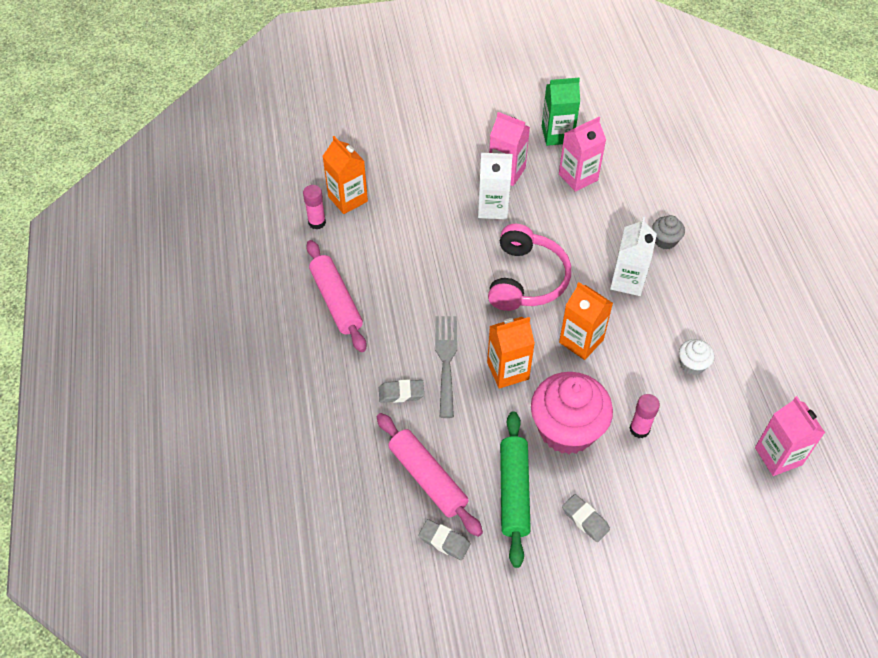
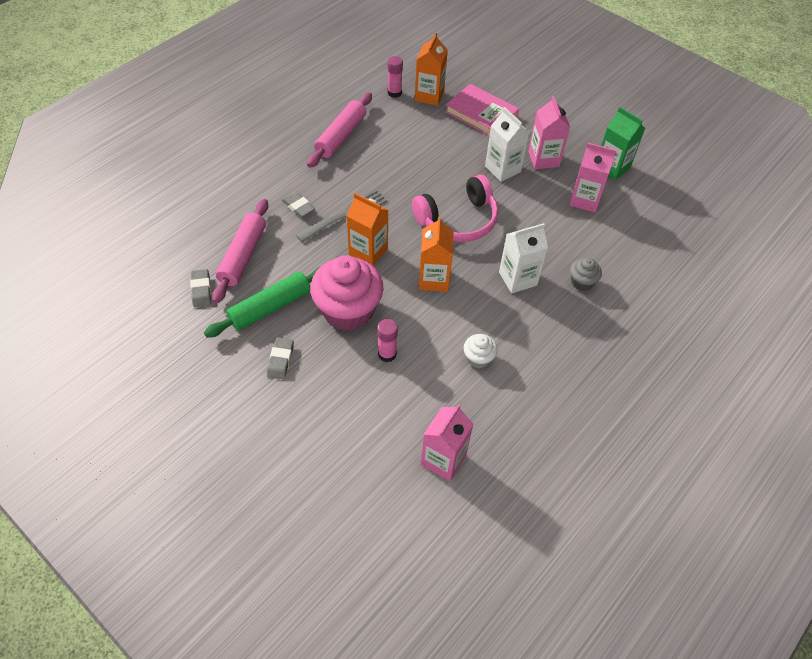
camera: 50 degrees right, 0 degrees up
none -> pink book [445,84,519,136]

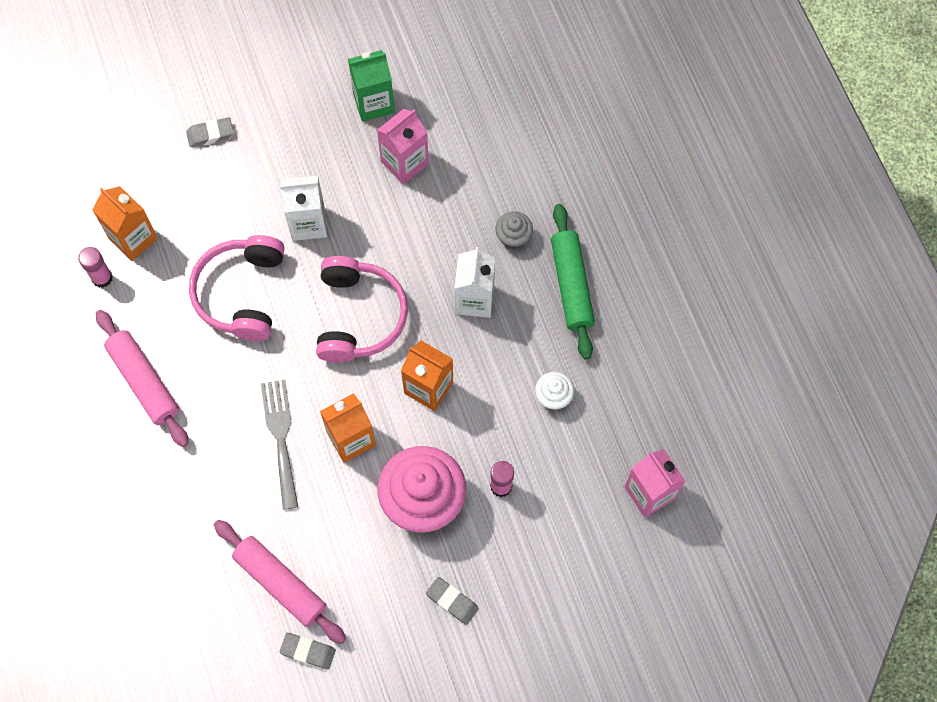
camera: 60 degrees left, 15 degrees up
green rolling pin [204,266,321,338] -> green rolling pin moved to [551,204,595,360]
grey eraser [282,191,315,217] -> grey eraser moved to [186,117,234,147]
pink book [445,84,519,136] -> none
pink carton [528,96,570,169] -> none
none -> pink headphones [189,235,285,341]

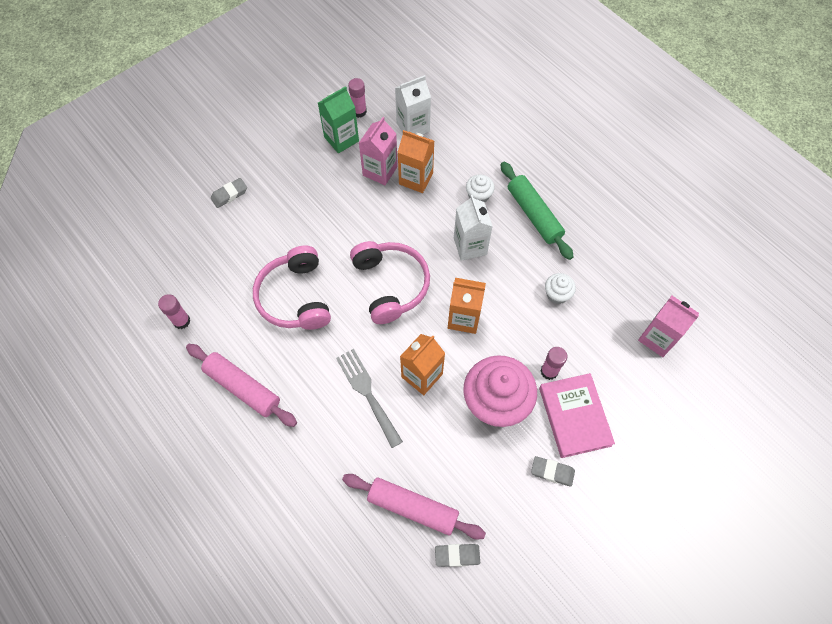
camera: 20 degrees left, 5 degrees down
orange carton [93,186,158,261] -> orange carton moved to [398,130,434,193]
white carton [280,176,327,241] -> white carton moved to [395,75,431,134]
grey cupcake [495,211,533,249] -> white cupcake [466,174,495,202]
none -> pink glue stick [348,78,367,118]
none -> pink book [539,373,615,458]

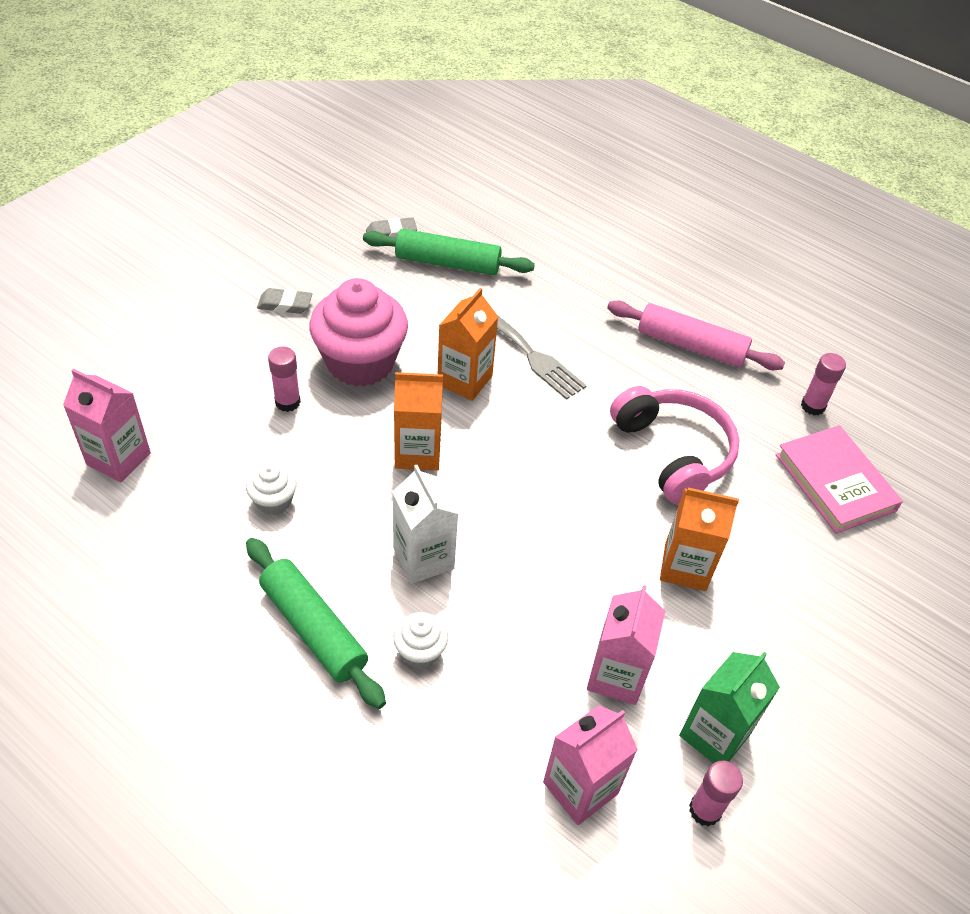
camera: 165 degrees right, 15 degrees down
grey eraser [211,178,247,208] -> none
pink rolling pin [342,474,486,540] -> green rolling pin [363,229,535,275]
pink headphones [350,241,430,324] -> none
white carton [395,75,431,134] -> pink carton [543,705,638,825]
orange carton [398,130,434,193] -> orange carton moved to [660,487,739,591]
pink book [539,373,615,458] -> pink book moved to [776,425,903,533]

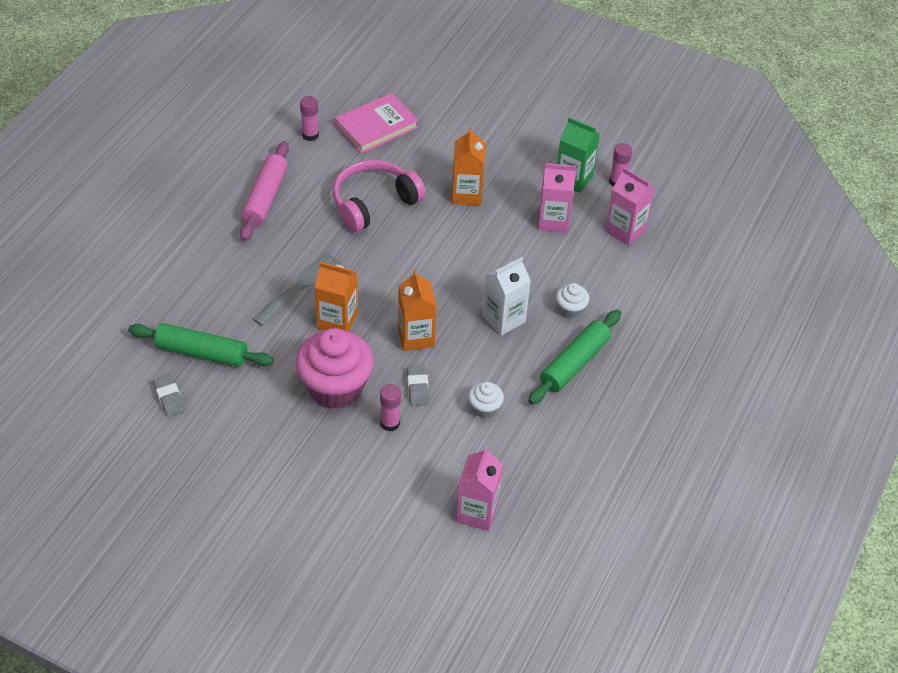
camera: 100 degrees left, 0 degrees up
grey eraser [257,288,312,314] -> grey eraser moved to [407,365,429,406]
green rolling pin [363,229,535,275] -> green rolling pin turned 75 degrees counterclockwise [128,323,274,367]

